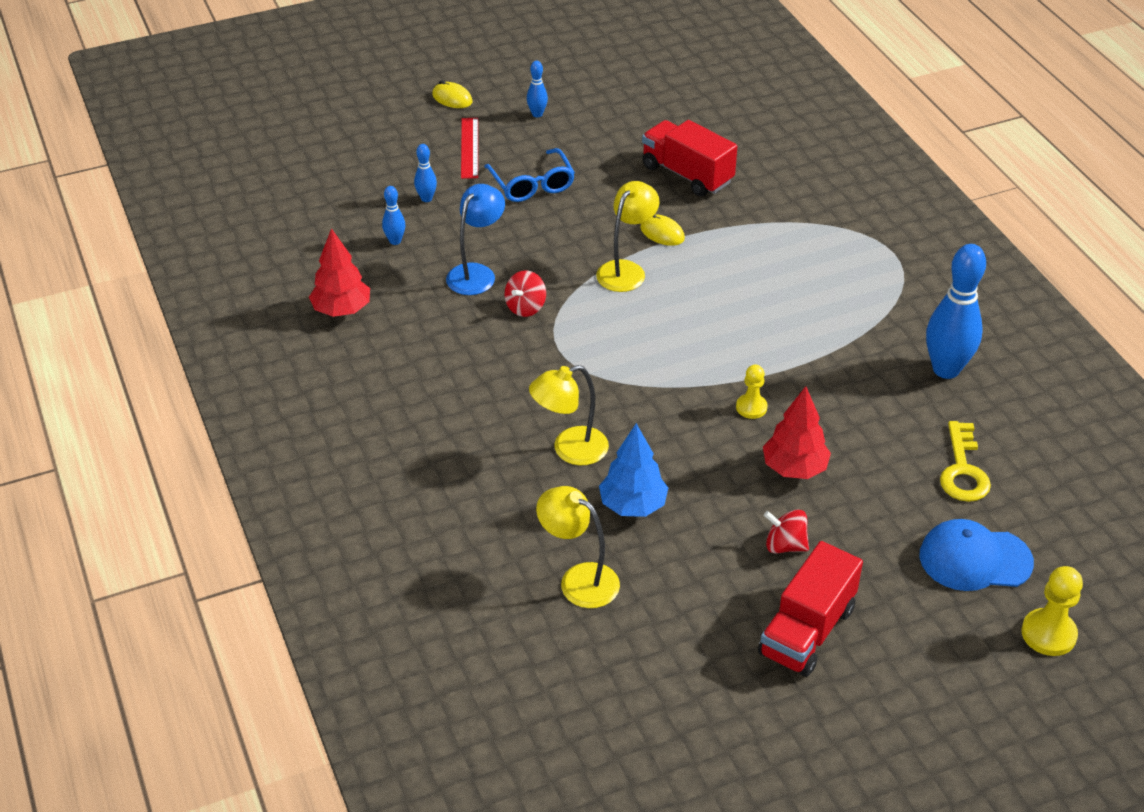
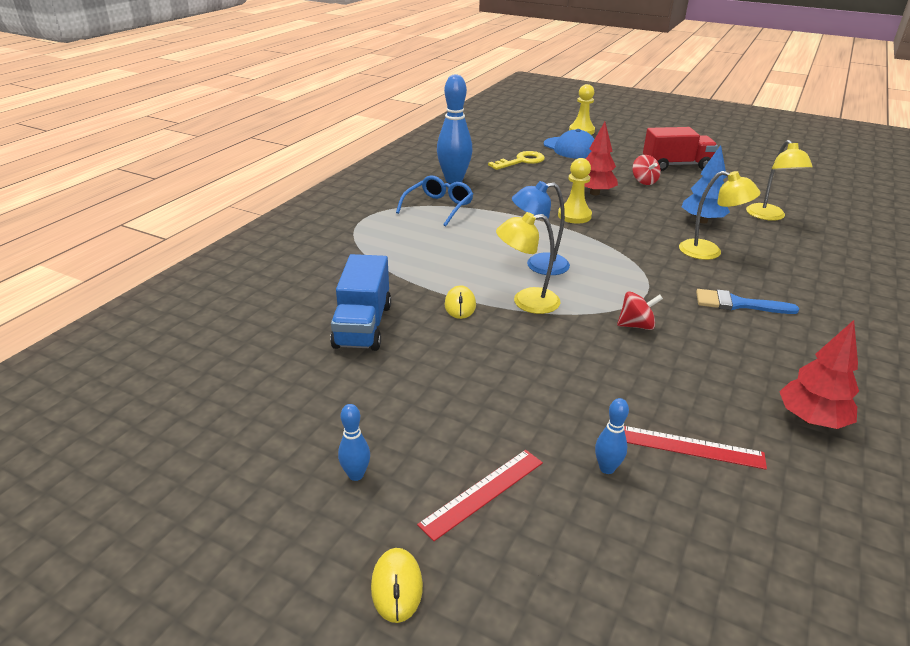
camera: 130 degrees left, 10 degrees down
blue bowling pin [382,186,405,245] -> red ruler [624,426,767,470]
blue lamp [446,184,505,295] -> blue lamp moved to [512,181,570,275]
blue glasses [484,148,575,202] -> blue glasses moved to [396,176,473,226]
red truck [642,120,738,197] -> blue truck [330,254,391,351]
yellow pawn [736,365,768,419] -> yellow pawn [558,158,592,224], size x1.53
none -> blue brush [696,289,799,314]

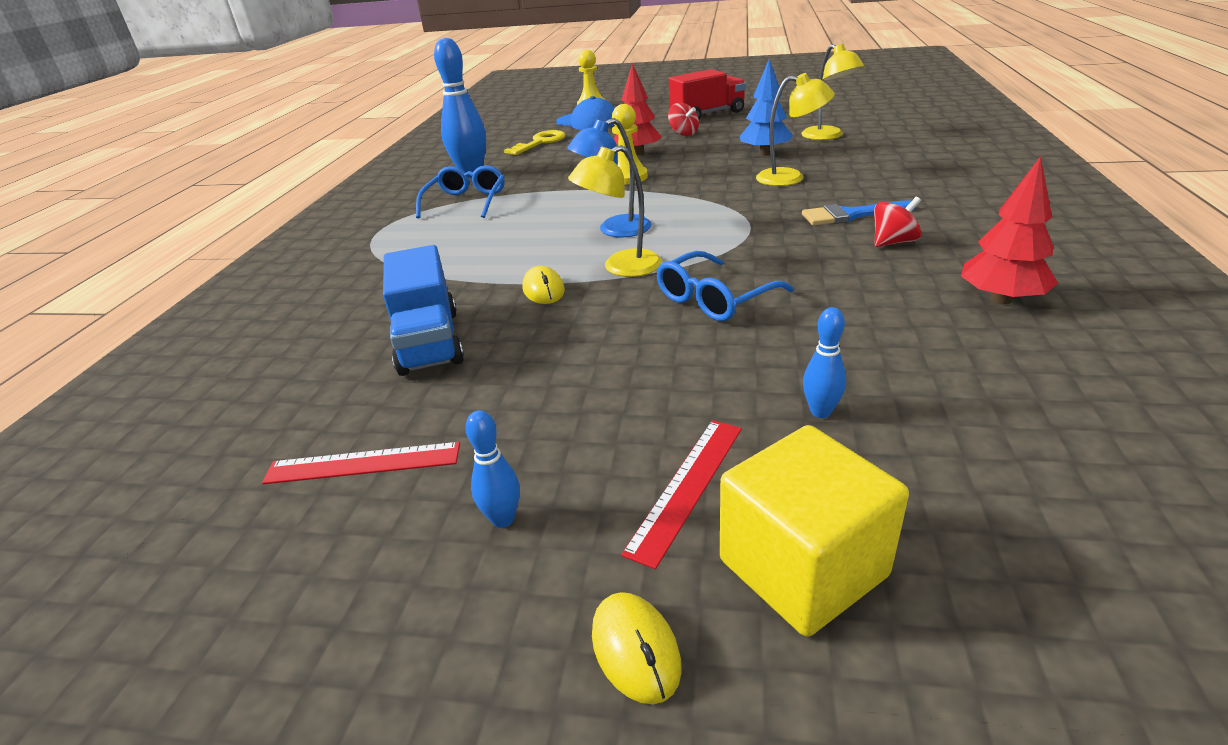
camera: 15 degrees left, 0 degrees up
red spinning top [617,291,663,330] -> red spinning top moved to [874,197,921,247]
red ruler [624,426,767,470] -> red ruler moved to [262,442,460,484]
none -> blue glasses [657,251,794,321]
none -> yellow cube [720,425,909,637]

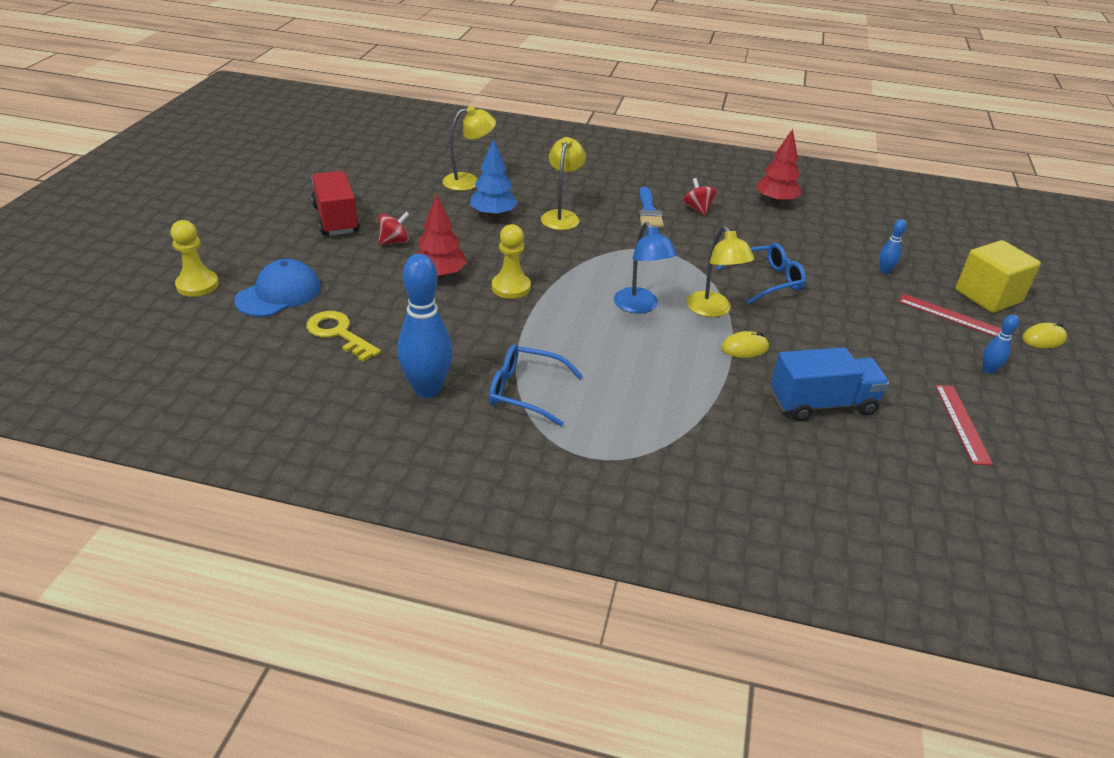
camera: 90 degrees left, 5 degrees up
blue glasses [657,251,794,321] -> blue glasses turned 75 degrees counterclockwise [716,243,806,304]

